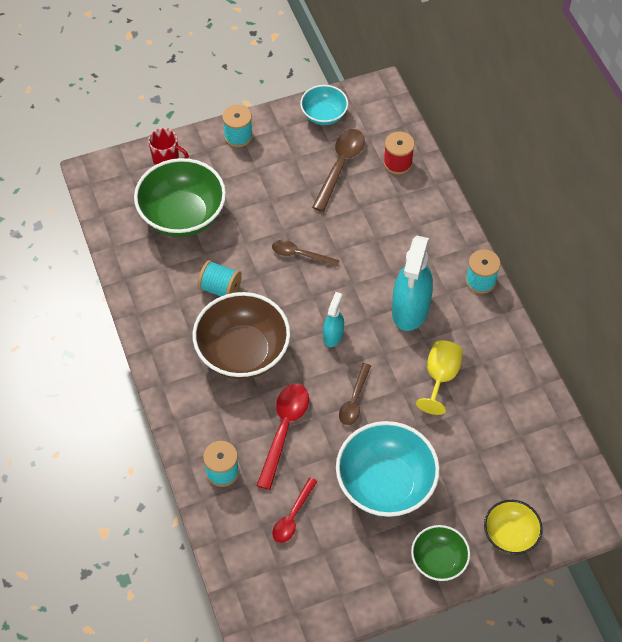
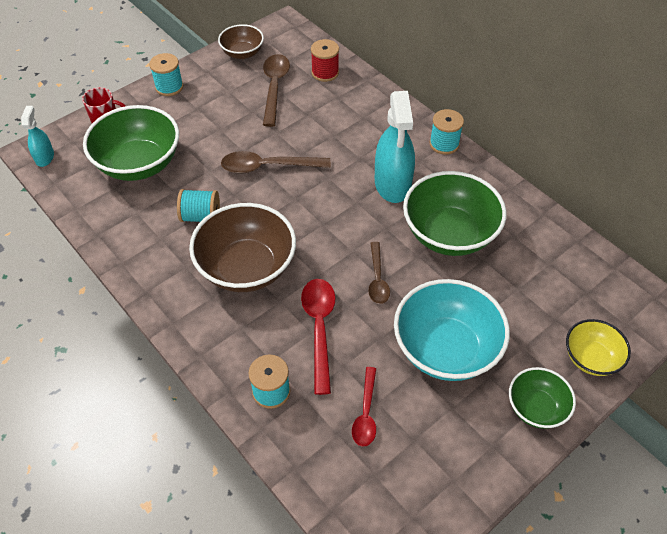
camera: 20 degrees left, 5 degrees down
brown spoon [272,240,340,267] -> brown spoon [221,151,331,174], size x1.56
turquoise bowl [300,85,348,125] -> brown bowl [218,24,264,59]
turquoise spray bottle [323,292,344,347] -> turquoise spray bottle moved to [21,106,54,167]
yellow goblet [416,340,463,415] -> green bowl [403,171,506,256]

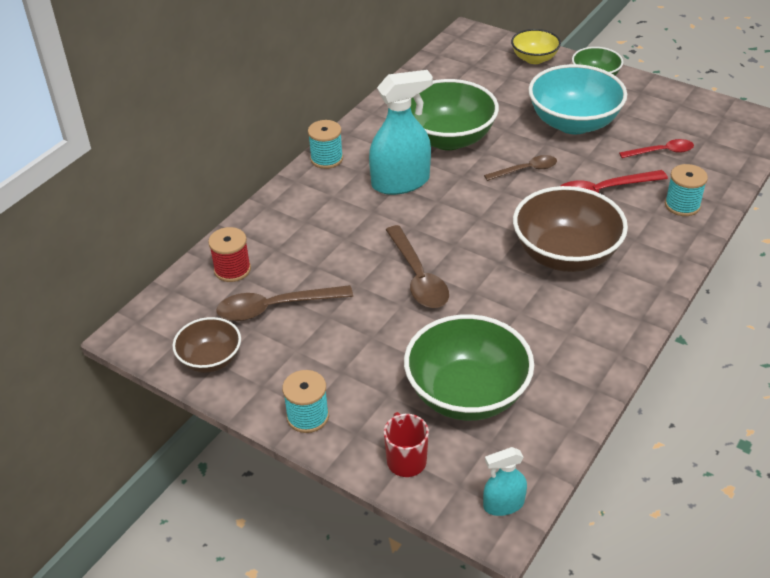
camera: 105 degrees left, 10 degrees down
turquoise spool [177,189,220,222] -> none

